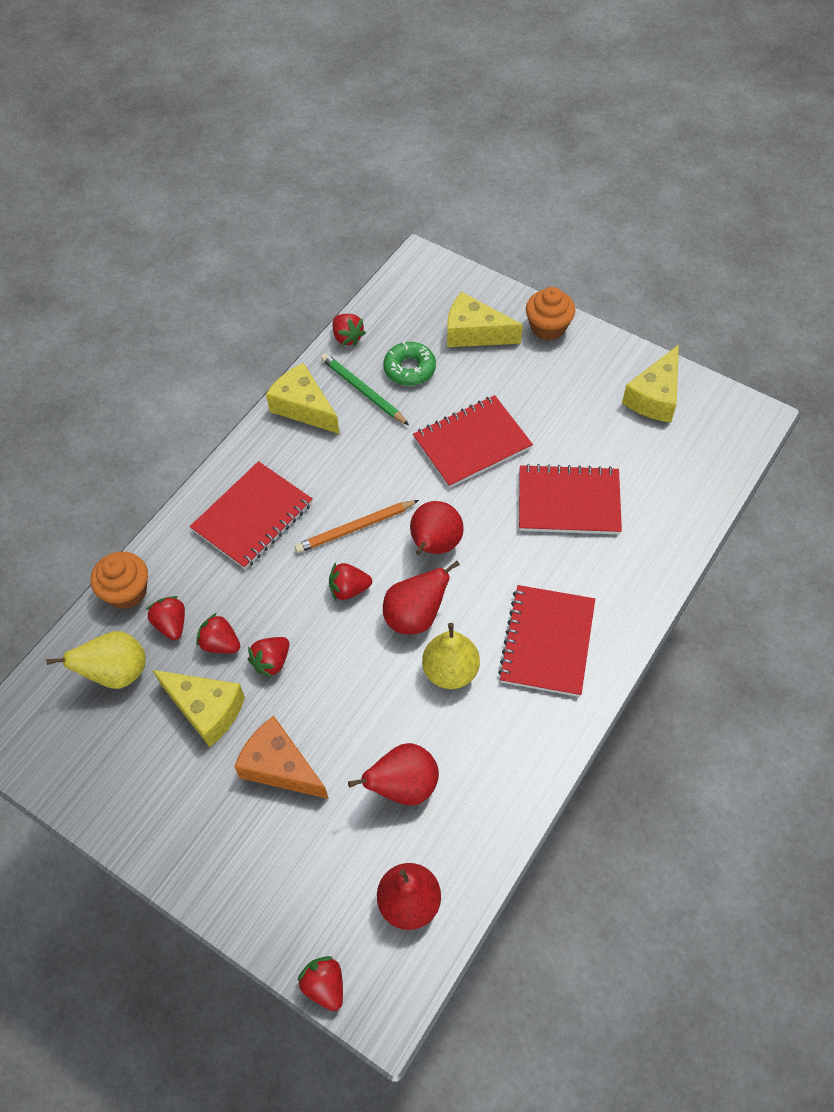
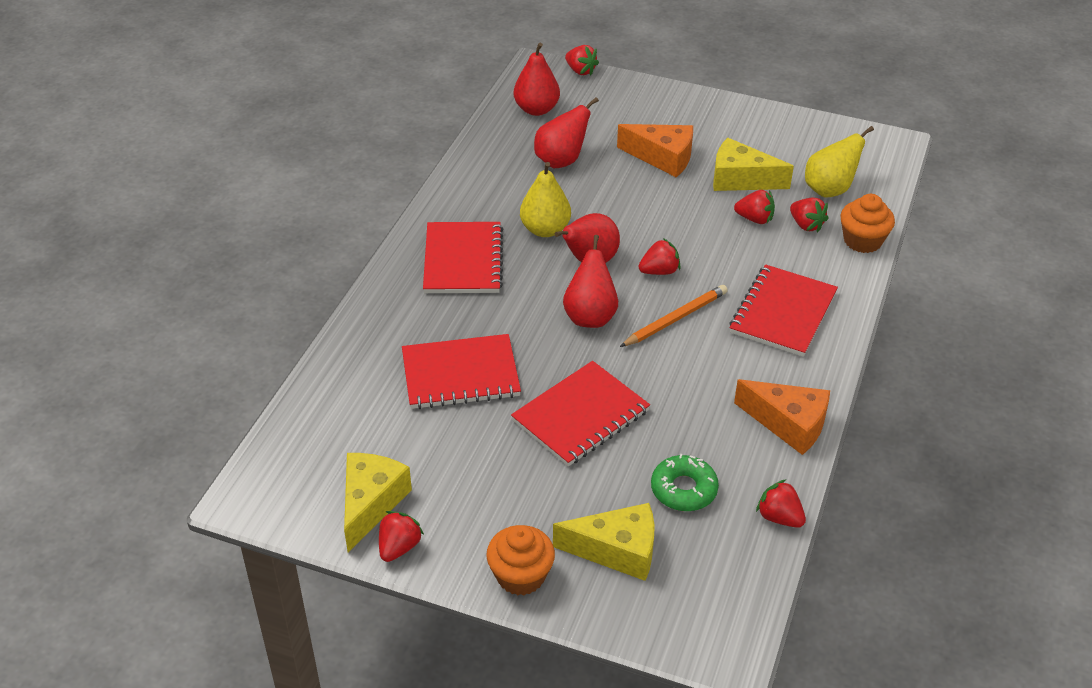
camera: 165 degrees right, 15 degrees down
red strawberry [248,637,289,678] -> red strawberry moved to [379,511,424,562]
yellow cheese [266,363,340,434] -> orange cheese [734,379,830,455]
green pencil [321,353,409,425] -> none

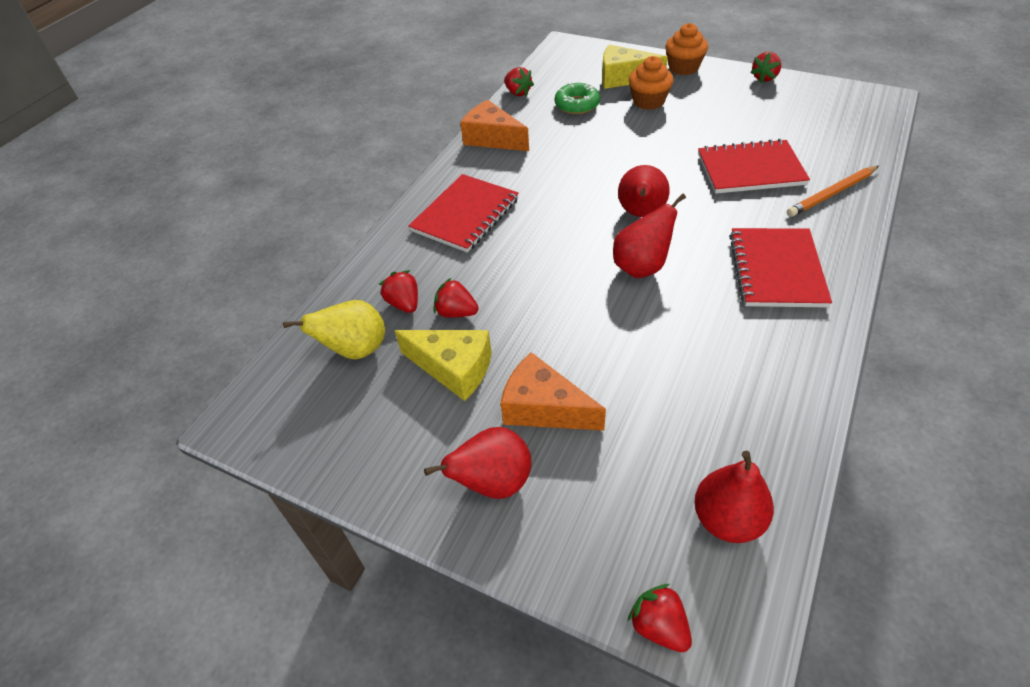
camera: 170 degrees left, 5 degrees up
yellow cheese [344,453,412,552] -> none
red notebook [511,361,650,467] -> none
yellow pear [520,162,571,237] -> none
red pear [534,97,599,168] -> red pear moved to [424,427,532,499]
orange pencil [620,285,728,347] -> orange pencil moved to [787,166,879,217]
red strawberry [638,238,680,275] -> none
orange cupcake [840,194,895,253] -> orange cupcake moved to [629,56,674,110]

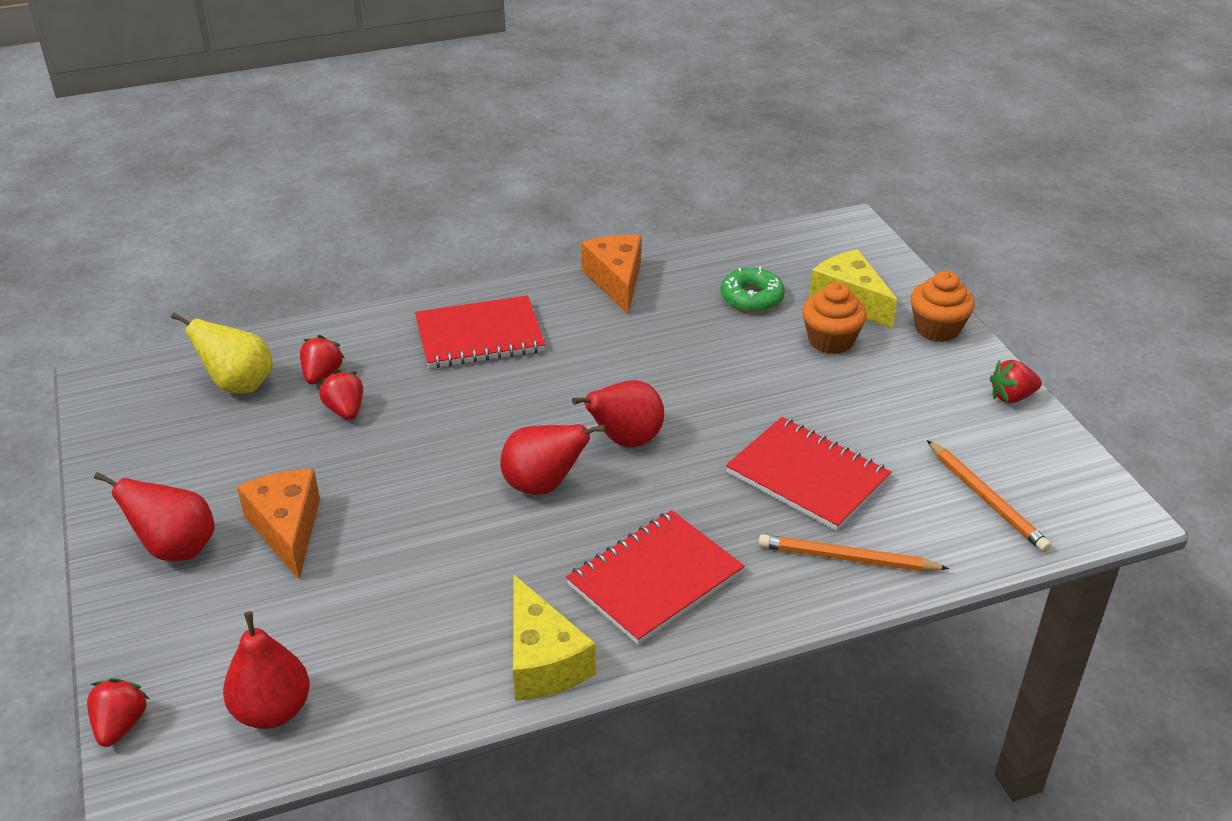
camera: 40 degrees right, 10 degrees down
yellow cheese [395,330,492,401] -> yellow cheese moved to [513,575,596,701]
red strawberry [504,67,534,97] -> none
none -> orange pencil [927,440,1051,552]

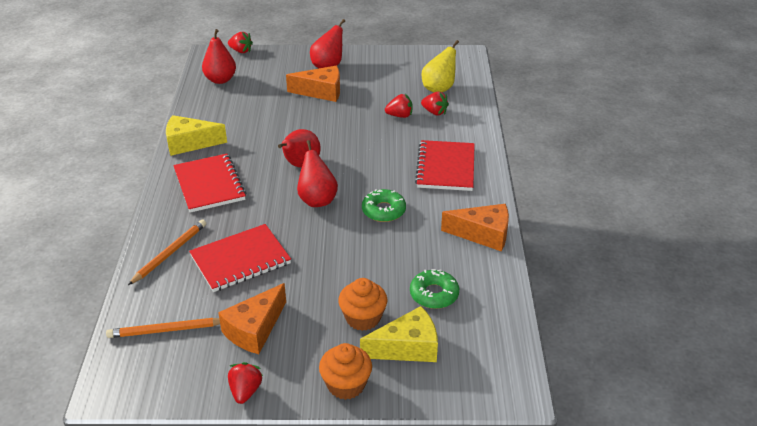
camera: 110 degrees right, 0 degrees up
none -> orange cheese [218,283,286,354]
none -> green donut [362,189,406,222]

